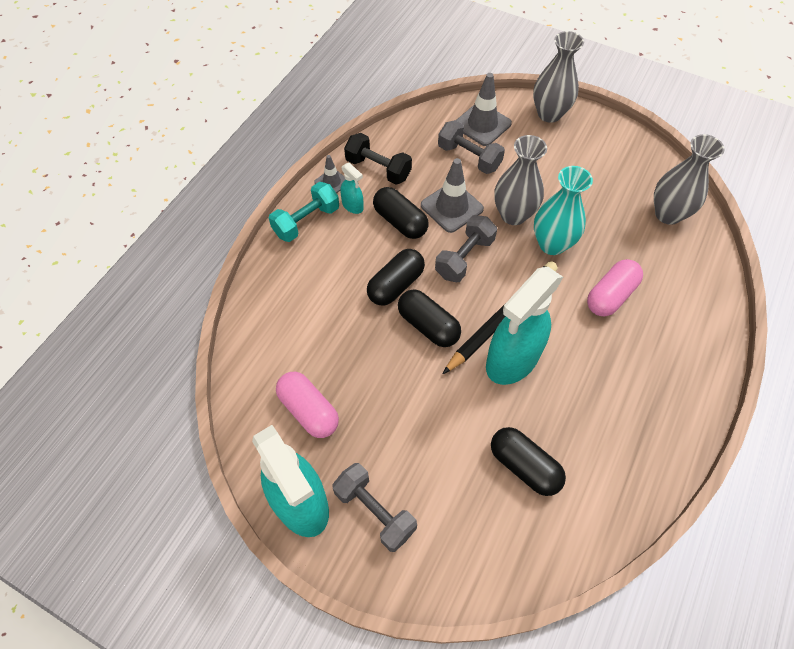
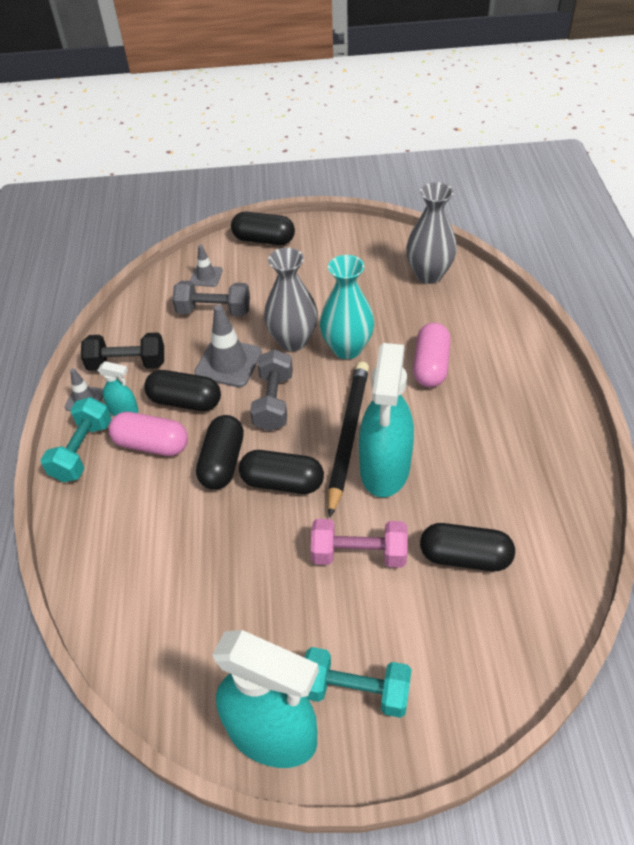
camera: 30 degrees left, 10 degrees down
pink capsule [276,372,339,438] -> pink capsule moved to [109,412,188,456]
grey dumbbell [332,463,417,552] -> turquoise dumbbell [304,647,412,718]
grey traffic cone [456,73,512,146] -> grey traffic cone [190,244,223,287], size x0.57
grey vase [533,31,584,123] -> black capsule [231,212,295,245]
none -> pink dumbbell [311,519,408,567]

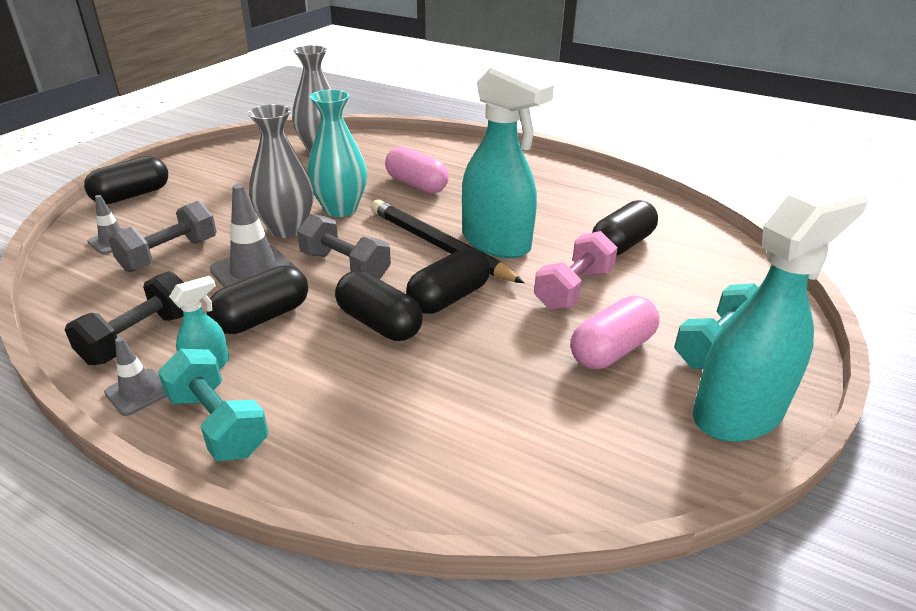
camera: 60 degrees left, 15 degrees down
pink capsule [109,412,188,456] -> pink capsule moved to [570,296,660,369]

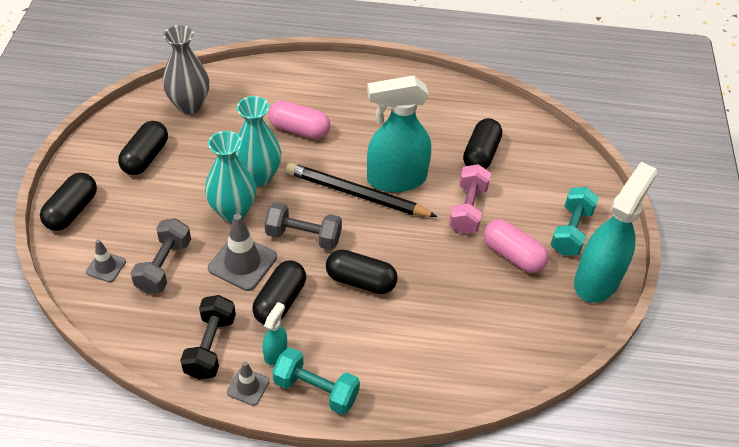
camera: 25 degrees left, 15 degrees up
grey vase [248,104,314,238] -> turquoise vase [205,131,256,222]
black capsule [406,248,490,314] -> black capsule moved to [118,121,168,175]
turquoise spray bottle [462,64,554,258] -> turquoise spray bottle turned 150 degrees clockwise [367,75,431,192]
pink capsule [570,296,660,369] -> pink capsule turned 75 degrees counterclockwise [484,220,549,273]

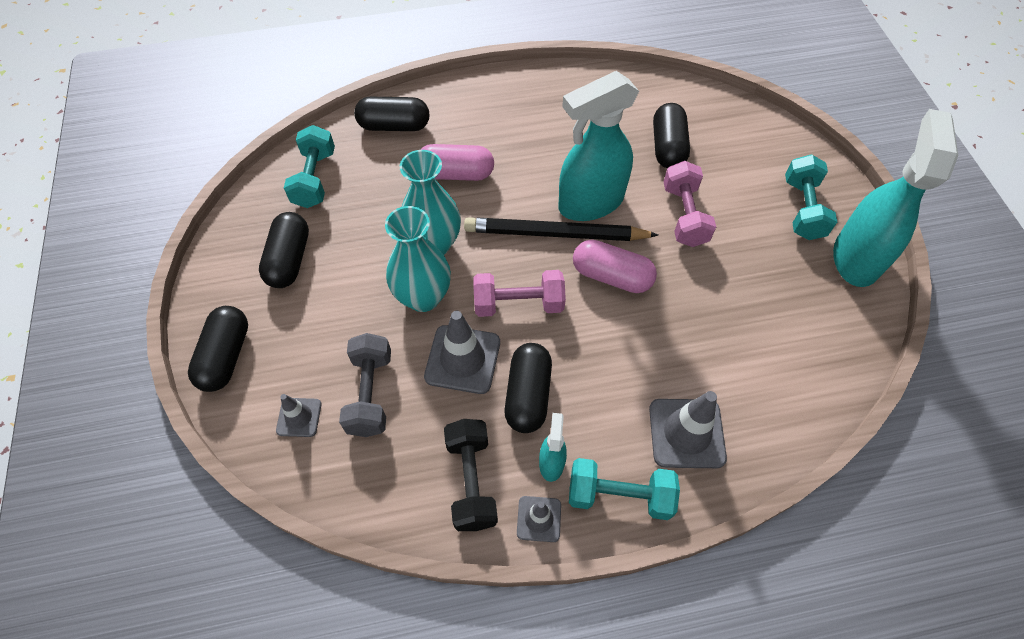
camera: 15 degrees left, 10 degrees up
grey vase [163,25,209,114] -> turquoise dumbbell [284,125,335,208]
grey dumbbell [264,202,342,250] -> pink dumbbell [473,270,566,317]
black capsule [326,250,398,294] -> black capsule moved to [354,97,429,131]
pink capsule [484,220,549,273] -> pink capsule moved to [573,240,657,293]
none -> grey traffic cone [649,391,727,468]

